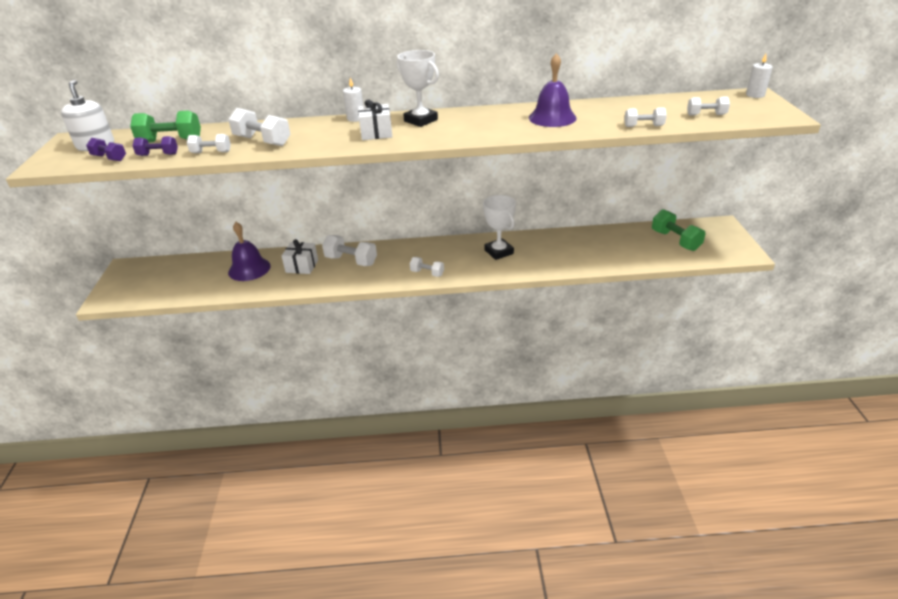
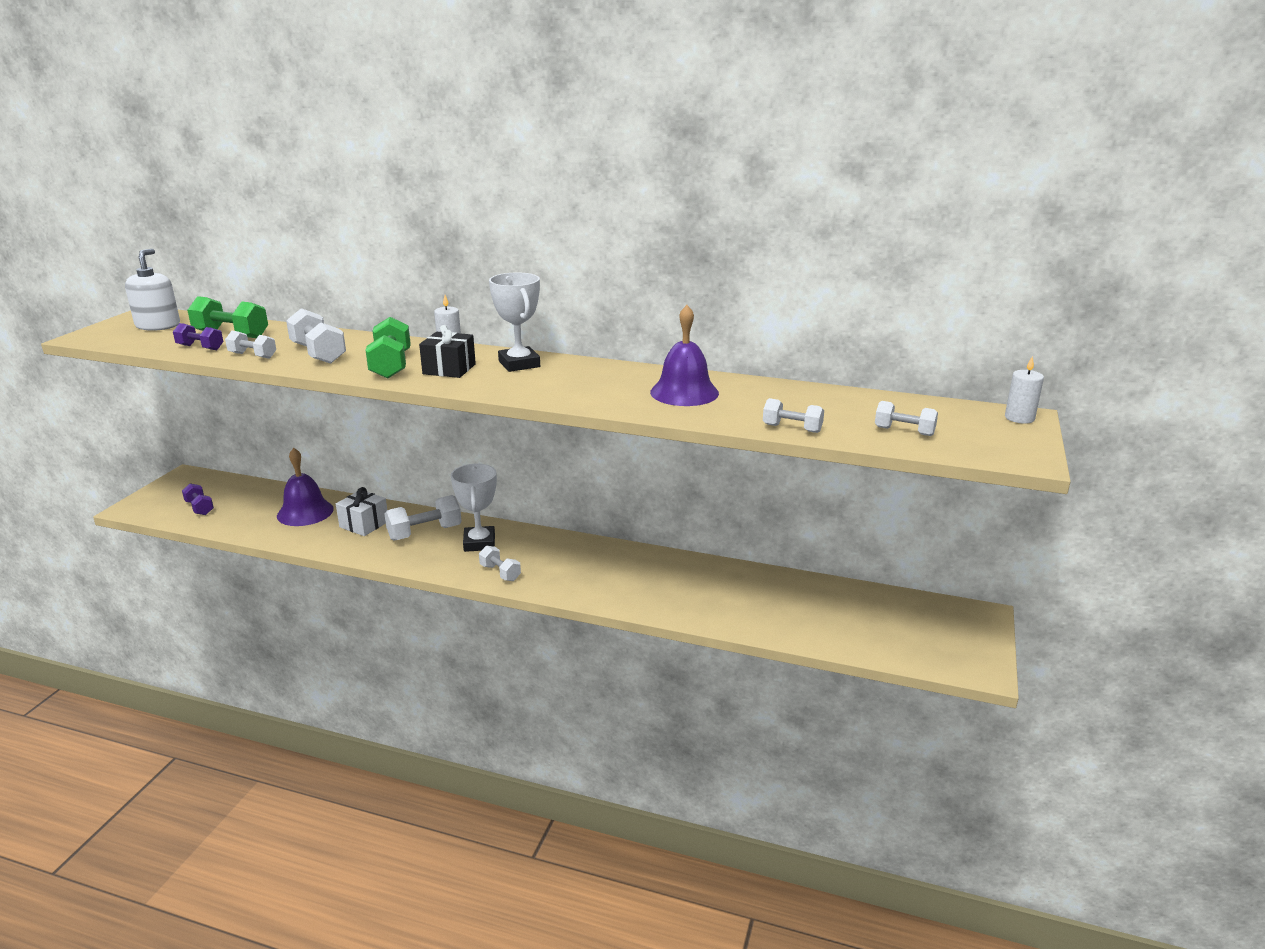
camera: 20 degrees right, 10 degrees down
purple dumbbell [86,138,126,161] -> purple dumbbell moved to [182,483,214,515]
white dumbbell [322,235,377,266] -> white dumbbell turned 75 degrees counterclockwise [384,495,462,541]
white gift [358,100,392,140] -> black gift [419,325,476,378]
white trophy [483,195,516,260] -> white trophy moved to [451,464,497,552]
green dumbbell [652,209,706,251] -> green dumbbell moved to [366,317,411,379]

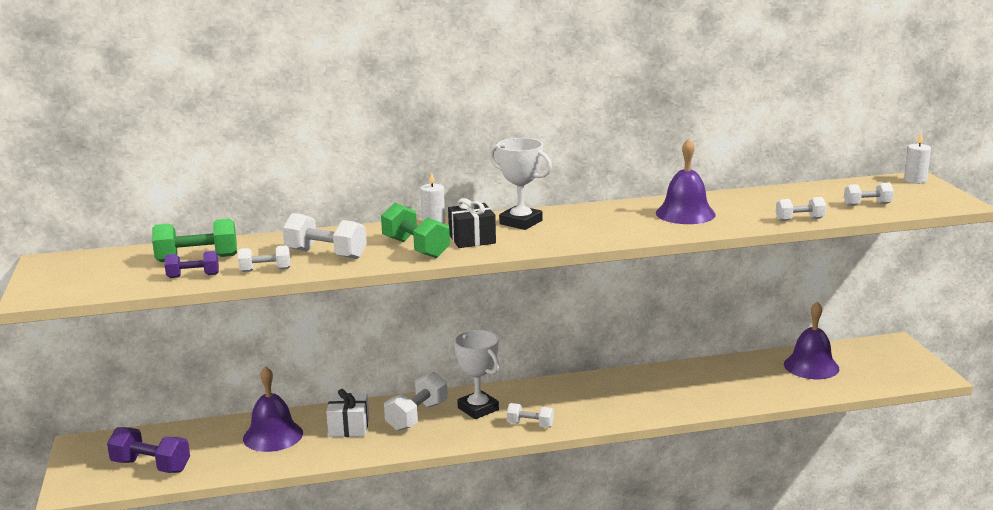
camera: 30 degrees left, 5 degrees down
white soap dispenser [125,249,180,331] -> none
purple dumbbell [182,483,214,515] -> purple dumbbell [107,427,190,473], size x1.63
none -> purple bell [784,301,839,379]

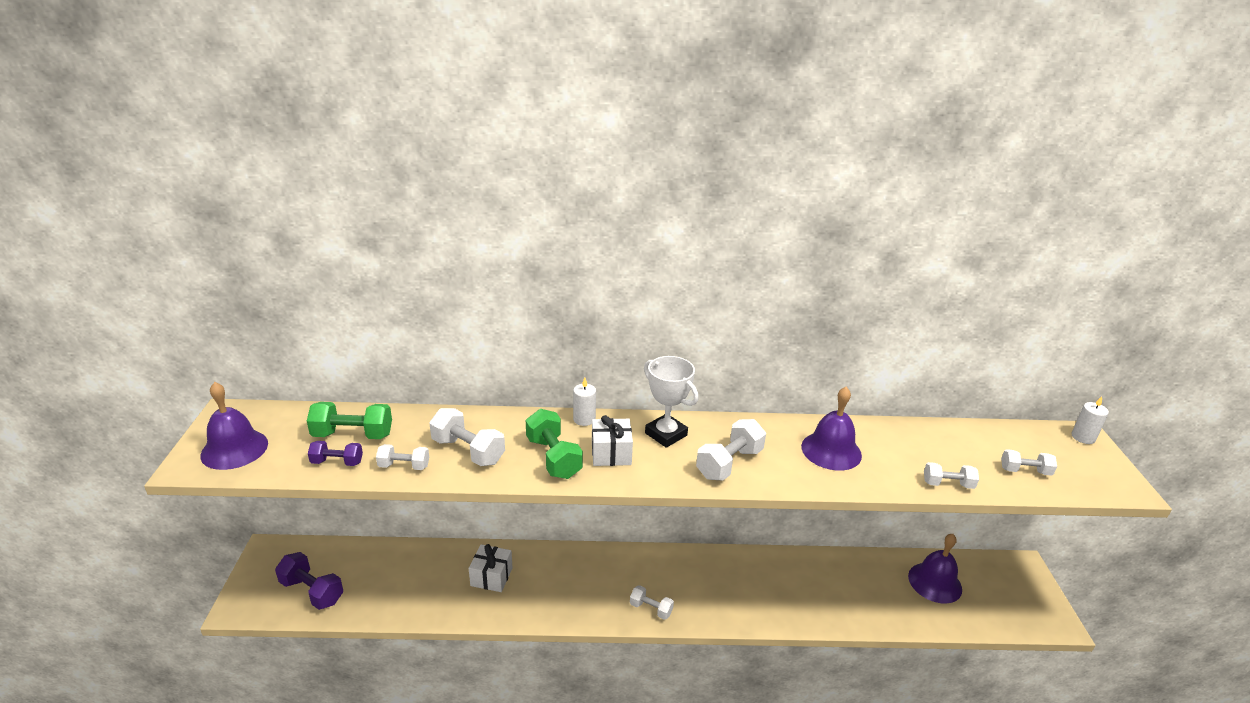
camera: 10 degrees right, 10 degrees up
purple bell [243,366,303,452] -> purple bell moved to [200,382,268,470]
white dumbbell [384,372,448,431] -> white dumbbell moved to [696,419,766,480]
black gift [448,198,496,248] -> white gift [592,415,633,466]
white trophy [454,330,499,419] -> none

